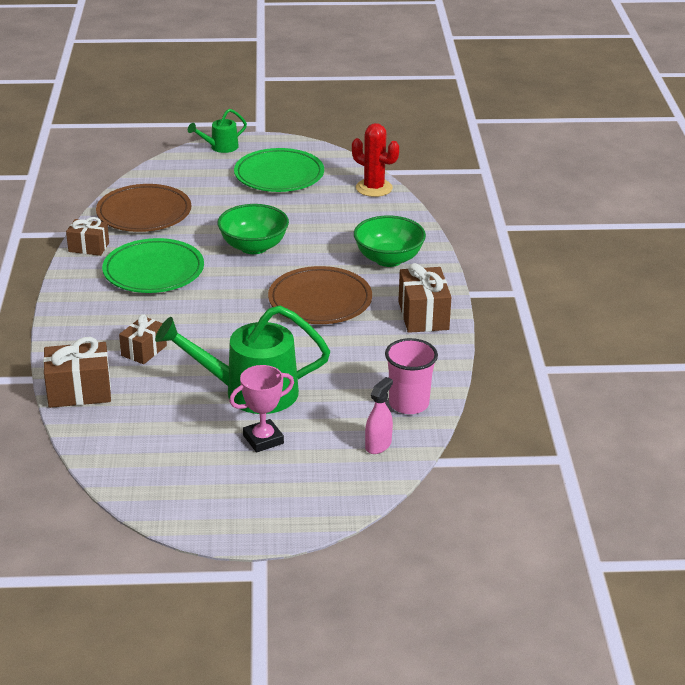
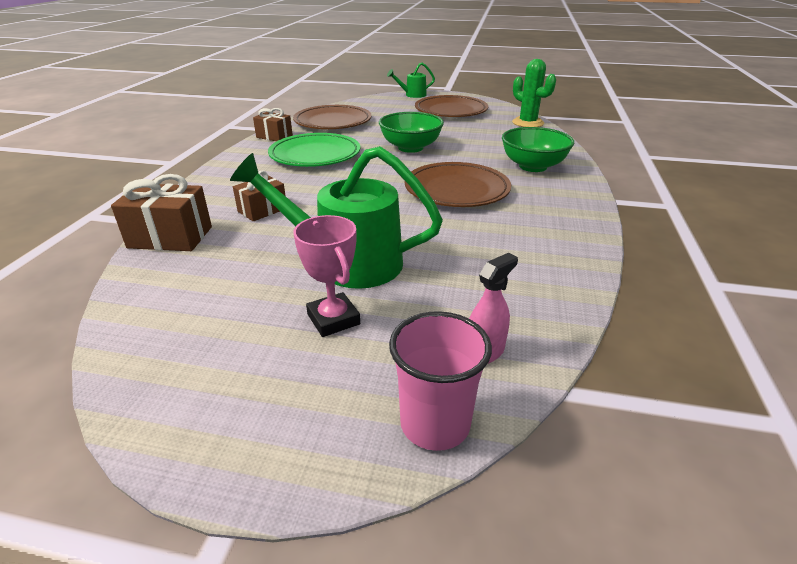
camera: 15 degrees right, 0 degrees up
pink trophy [229,365,294,453] -> pink trophy turned 75 degrees clockwise [294,215,360,337]
green plate [234,148,324,192] -> brown plate [415,95,488,117]
red cactus [352,123,399,197] -> green cactus [512,59,556,127]
pink cup [385,338,438,414] -> pink cup moved to [389,311,492,451]
brown gift [398,263,451,333] -> none

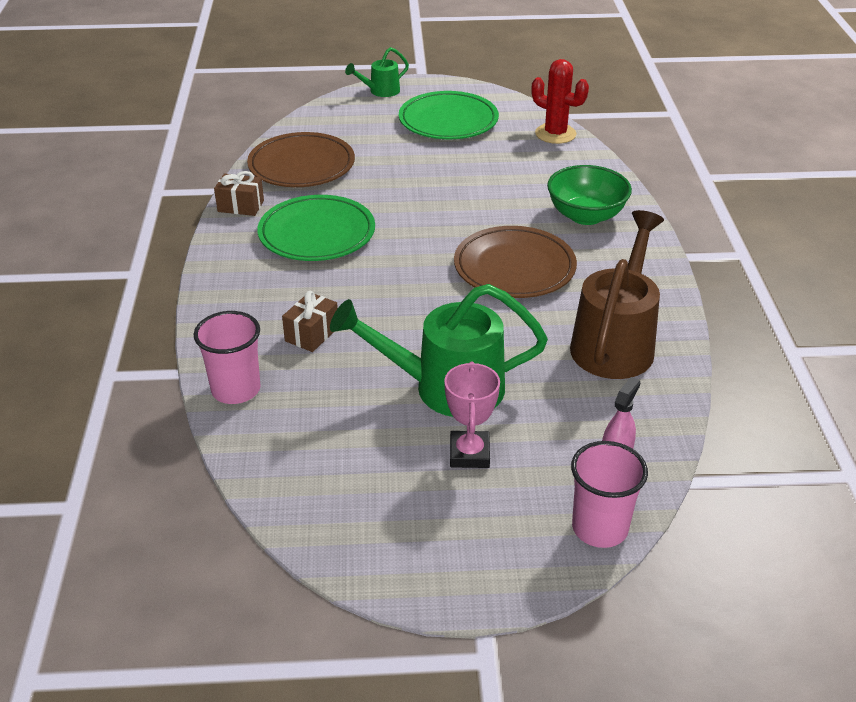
camera: 15 degrees left, 5 degrees up
brown gift [111,174,212,251] -> pink cup [194,311,261,404]
pink trophy [294,215,360,337] -> pink trophy turned 45 degrees clockwise [444,361,500,468]
green bowl [379,112,444,153] -> none
brown plate [415,95,488,117] -> green plate [399,91,499,139]
green cactus [512,59,556,127] -> red cactus [531,59,589,144]
none -> brown watering can [570,210,664,379]

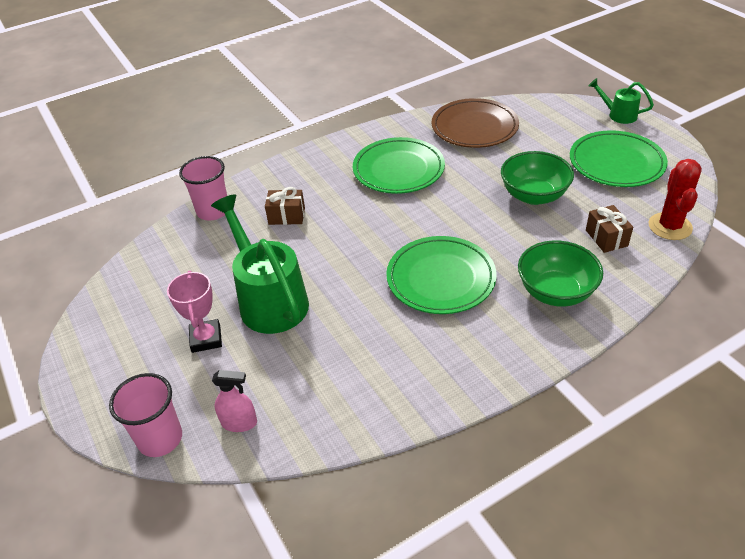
camera: 65 degrees right, 5 degrees up
brown gift [214,171,264,216] -> brown gift moved to [586,205,633,253]
pink trophy [444,361,500,468] -> pink trophy turned 75 degrees counterclockwise [167,271,222,353]
brown plate [454,226,577,298] -> green plate [386,236,497,314]
brown watering can [570,210,664,379] -> none
none -> green bowl [501,151,574,205]

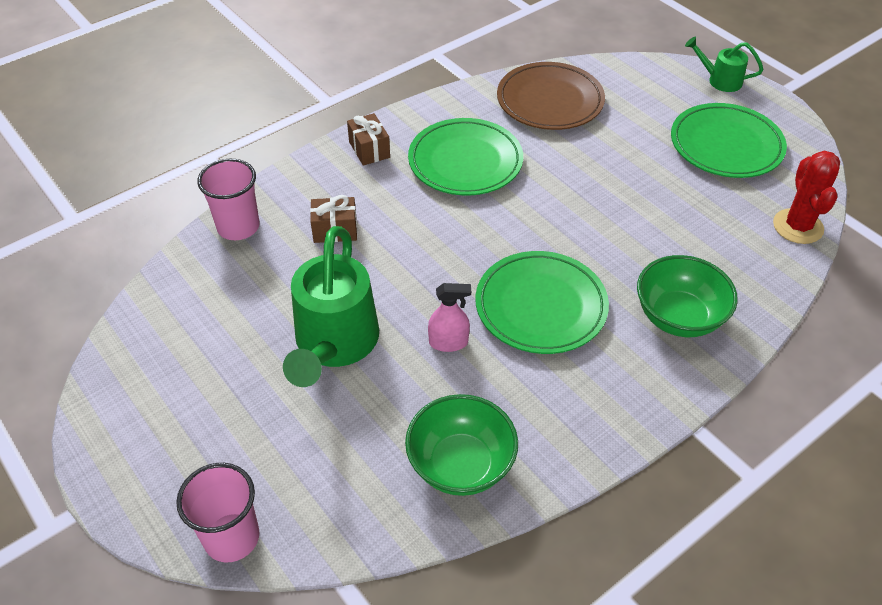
camera: 10 degrees left, 5 degrees up
pink trophy [167,271,222,353] -> none
green watering can [211,194,309,334] -> green watering can turned 135 degrees counterclockwise [283,226,379,387]
pink spray bottle [212,370,257,432] -> pink spray bottle moved to [428,283,471,352]
green bowl [501,151,574,205] -> green bowl moved to [405,394,518,496]
brown gift [586,205,633,253] -> brown gift moved to [347,113,390,166]

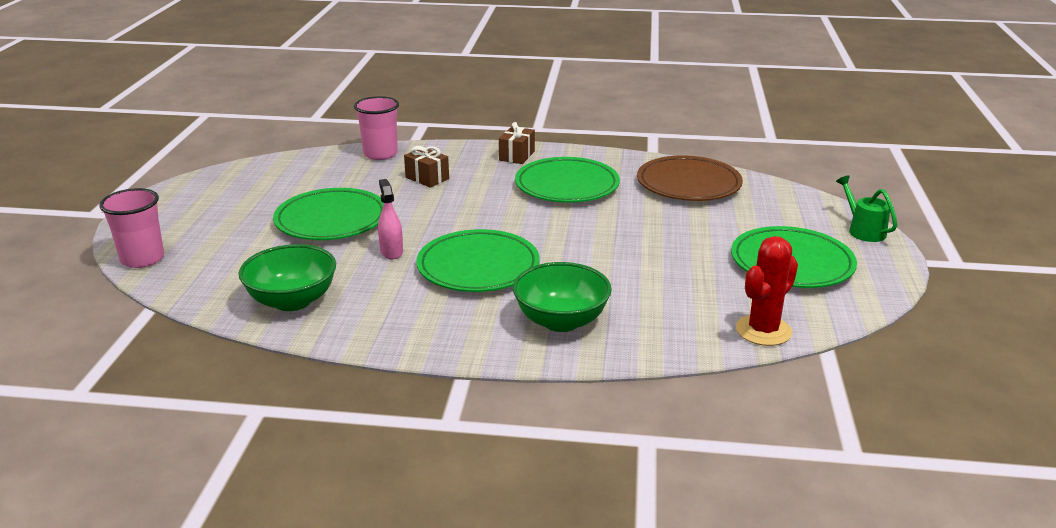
camera: 45 degrees right, 20 degrees down
green watering can [283,226,379,387] -> green plate [273,188,383,240]
pink spray bottle [428,283,471,352] -> pink spray bottle turned 150 degrees counterclockwise [378,179,403,259]

